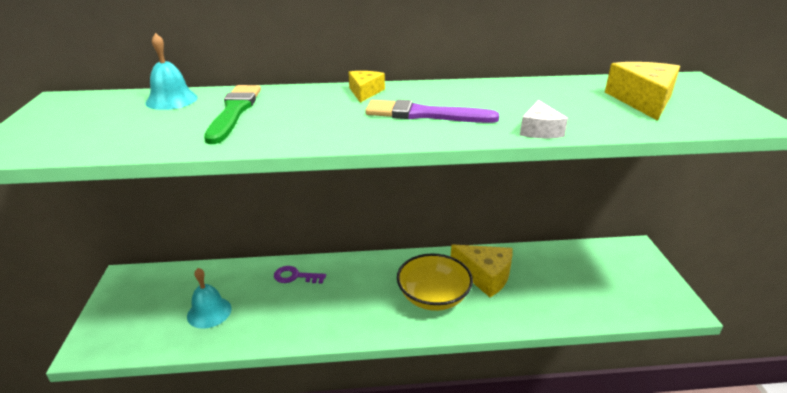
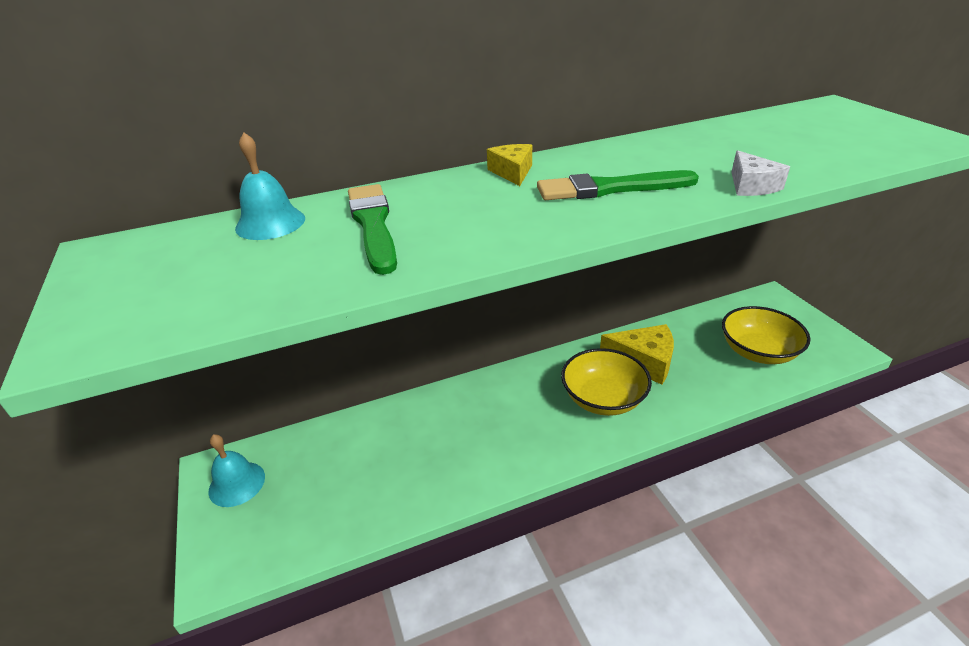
camera: 15 degrees left, 5 degrees up
turquoise bell [187,268,232,329] -> turquoise bell moved to [209,434,265,507]
purple key [274,266,326,284] -> none
purple brush [365,99,499,123] -> green brush [537,170,699,200]
yellow cheese [605,62,680,121] -> none
none -> yellow bowl [722,306,811,364]

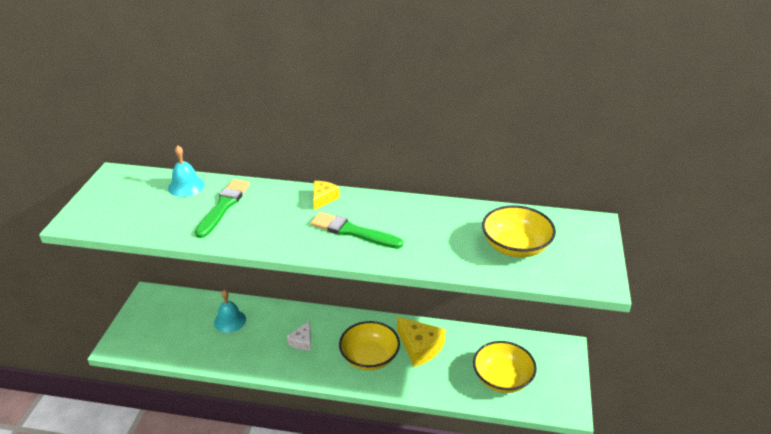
camera: 30 degrees right, 0 degrees up
turquoise bell [209,434,265,507] -> turquoise bell moved to [214,290,246,333]
white cheese [732,150,790,196] -> white cheese moved to [287,321,311,350]
none -> yellow bowl [482,205,556,257]

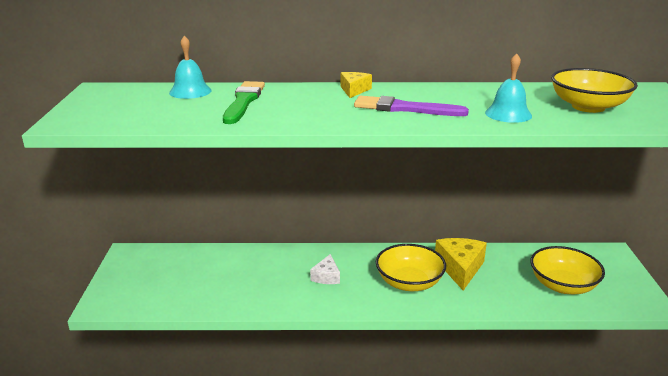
camera: 10 degrees left, 10 degrees down
turquoise bell [214,290,246,333] -> turquoise bell moved to [485,53,532,123]
green brush [310,212,403,249] -> purple brush [354,96,469,116]
yellow cheese [397,317,446,367] -> yellow cheese turned 120 degrees counterclockwise [435,238,487,291]

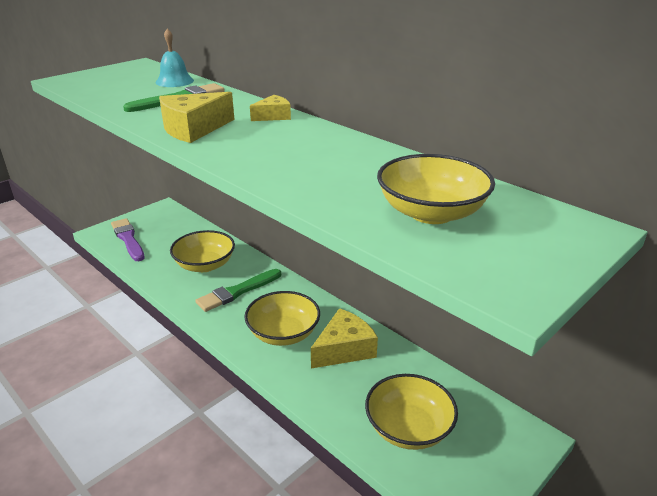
camera: 45 degrees right, 5 degrees up
white cheese [310,254,340,284] -> green brush [195,269,281,312]
purple brush [354,96,469,116] -> purple brush moved to [111,218,144,261]
turquoise bell [485,53,532,123] -> none
none -> yellow cheese [159,92,235,143]
none -> yellow bowl [170,230,235,272]

